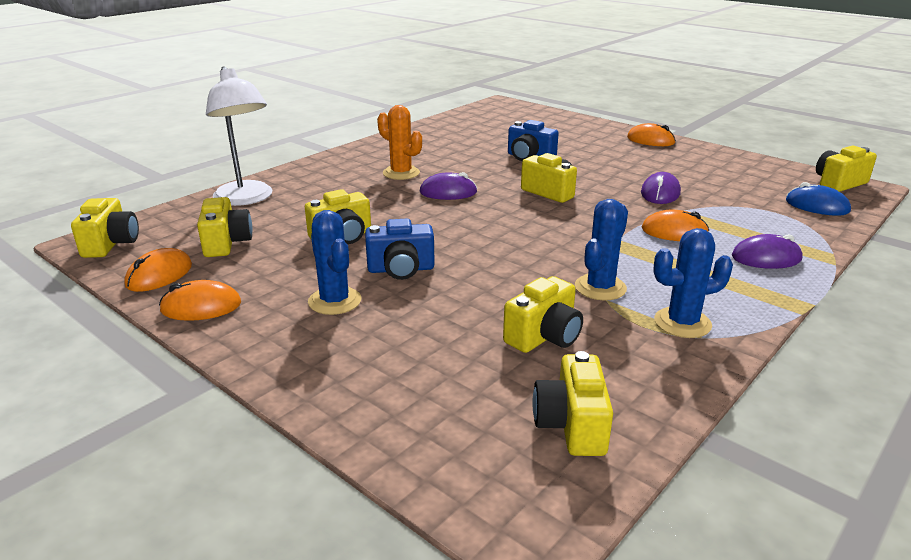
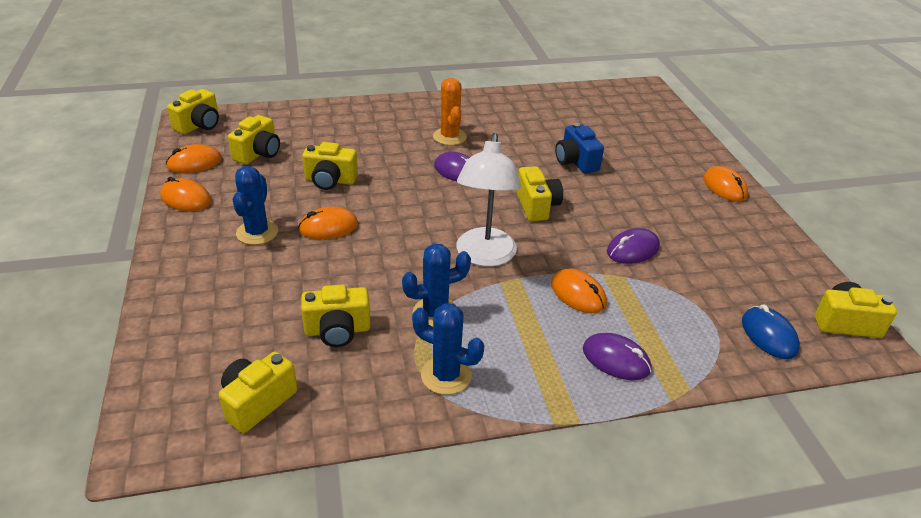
camera: 35 degrees right, 10 degrees up
white lamp [206,66,273,206] -> white lamp moved to [456,133,521,267]
blue camera [365,219,435,280] -> orange mouse [298,207,358,239]

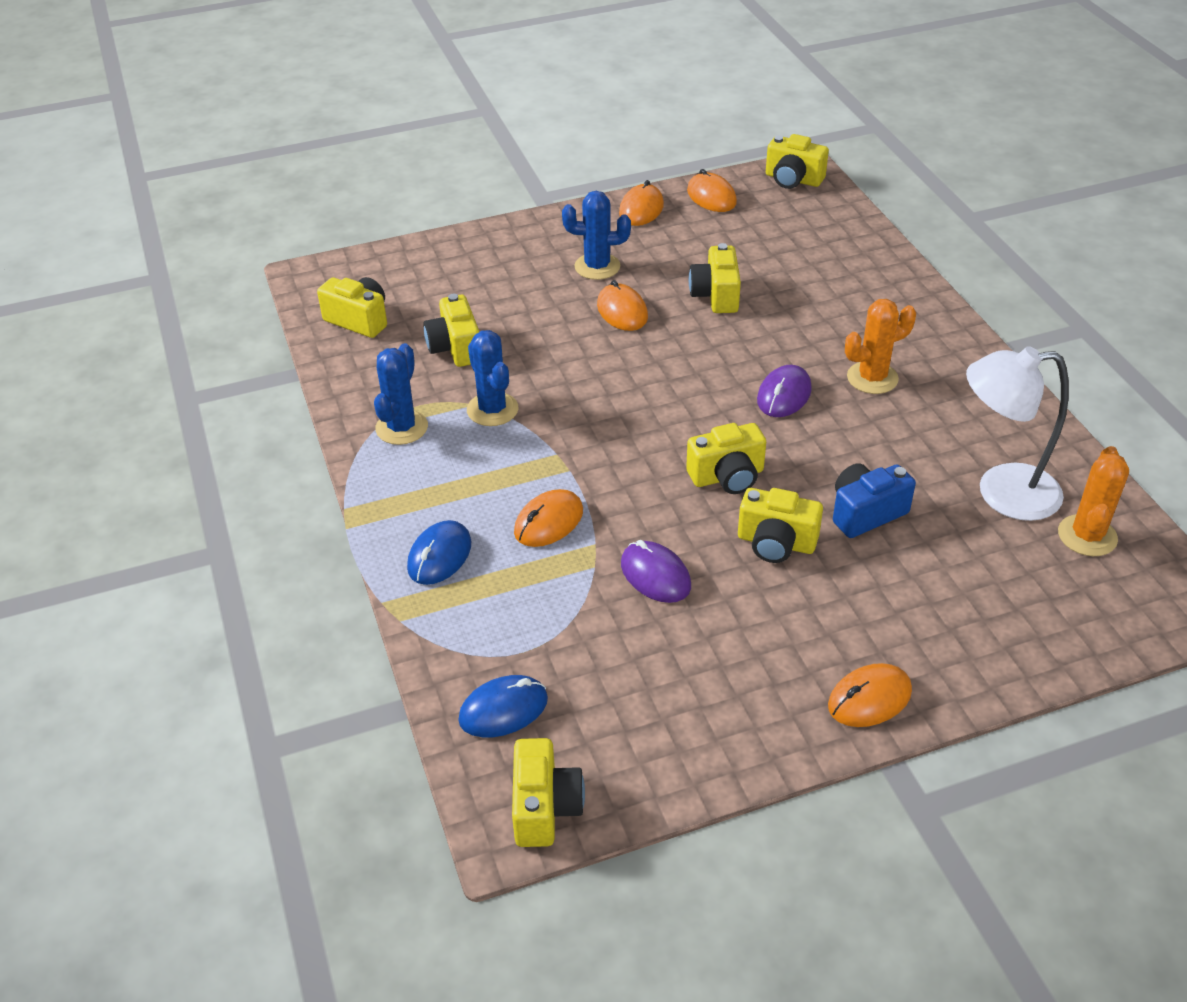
camera: 85 degrees right, 5 degrees up
yellow camera [228,115,280,164] -> yellow camera moved to [738,488,823,563]
white lamp [456,133,521,267] -> white lamp moved to [966,346,1069,521]
purple mouse [583,333,651,380] -> blue mouse [407,520,471,585]
none -> orange cactus [1058,446,1129,556]

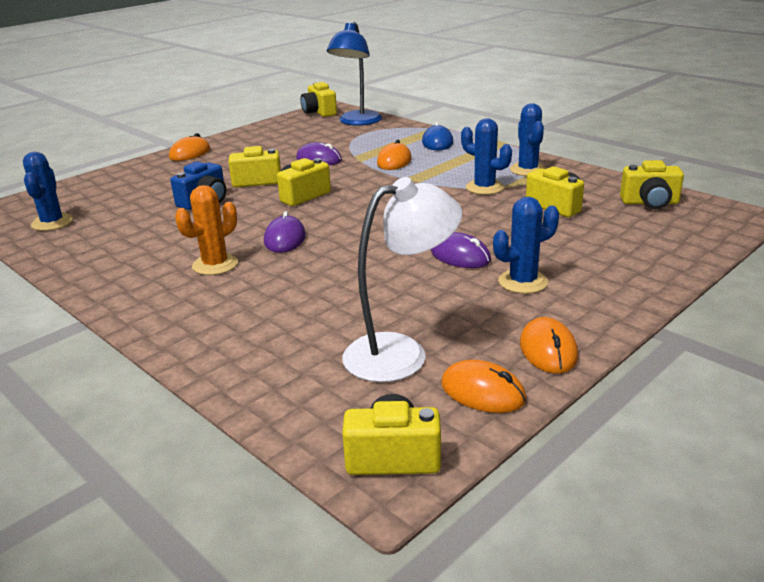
camera: 155 degrees right, 15 degrees down
blue mouse [458,675,548,738] -> blue lamp [327,22,382,126]
orange mouse [597,280,648,331] -> purple mouse [431,232,491,268]
yellow camera [689,243,741,313] -> none
white lamp [966,346,1069,521] -> white lamp moved to [343,177,462,382]
orange cactus [1058,446,1129,556] -> blue cactus [23,152,73,231]

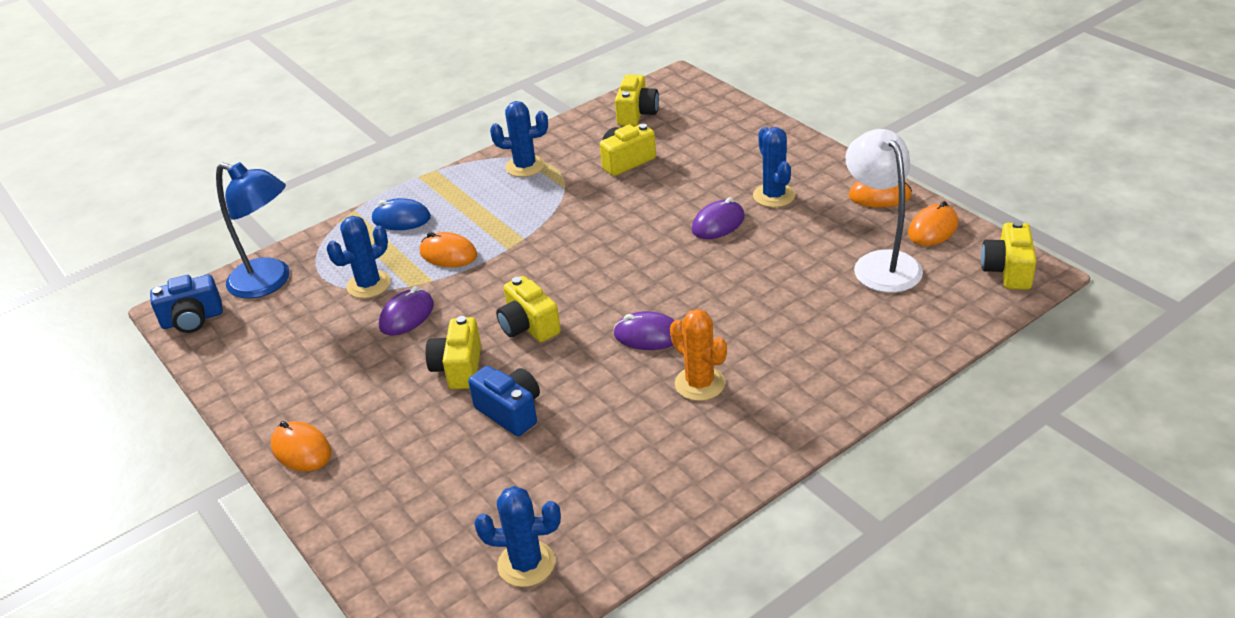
camera: 80 degrees left, 10 degrees up
yellow camera [300,82,337,117] -> blue camera [150,275,223,333]
blue cactus [461,118,512,195] -> blue cactus moved to [327,216,391,298]

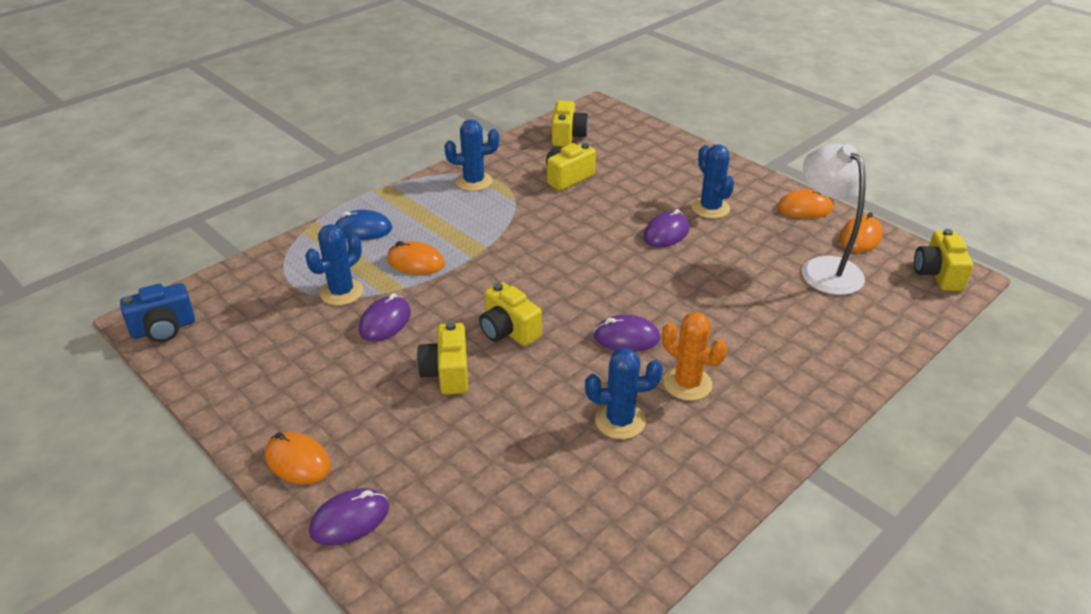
camera: 10 degrees left, 0 degrees up
blue lamp [216,162,290,299] -> none
blue camera [468,366,540,436] -> none
blue cactus [474,486,561,587] -> blue cactus moved to [585,347,663,439]
none -> purple mouse [309,488,389,546]

